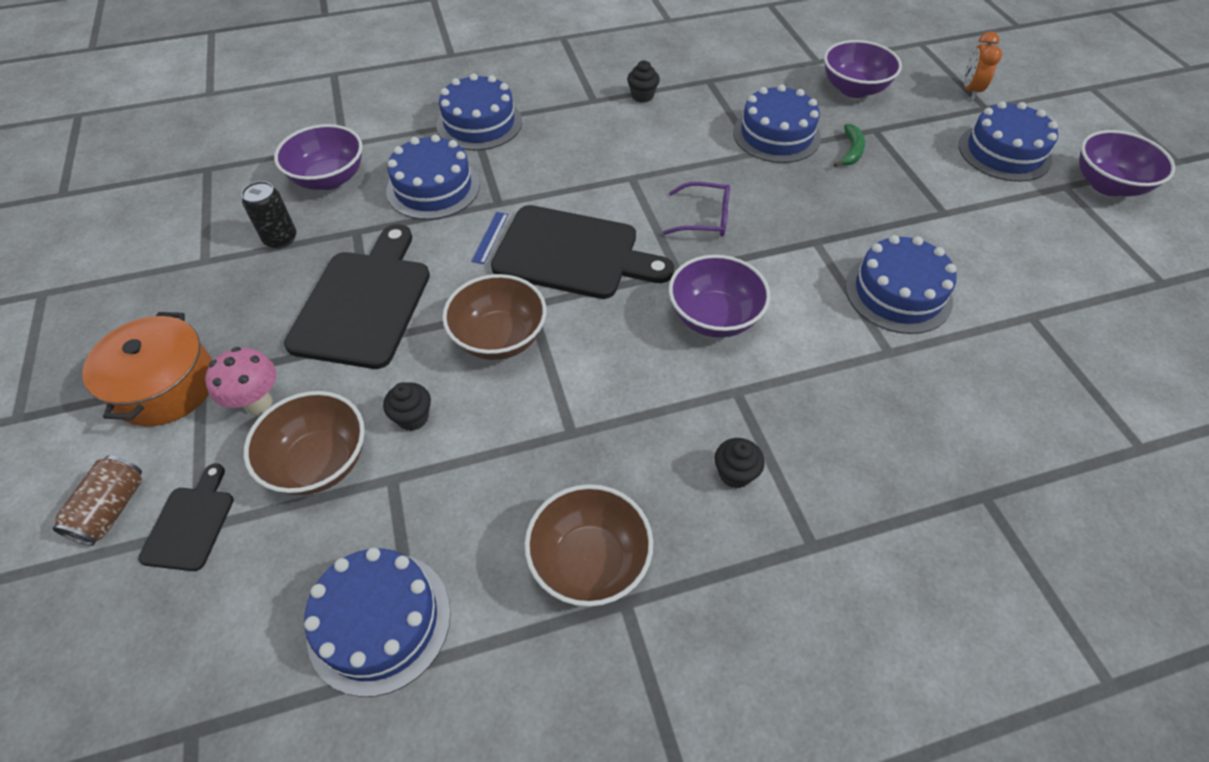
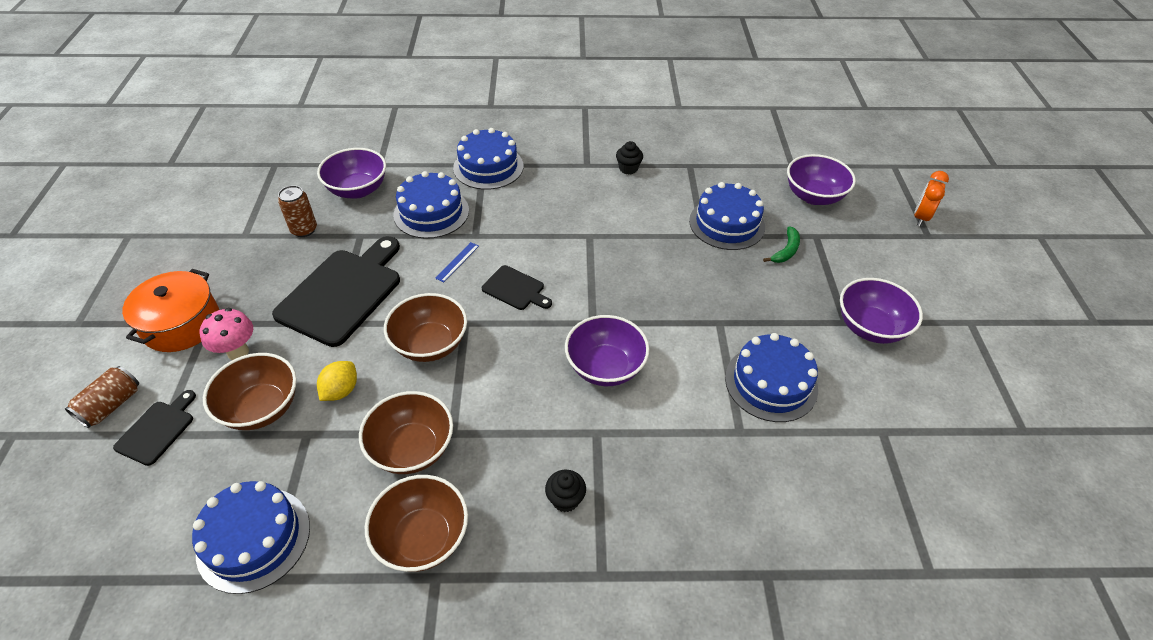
camera: 15 degrees right, 5 degrees down
black can [241,181,297,249] -> brown can [278,185,317,237]
black cupcake [383,382,431,431] -> yellow lemon [317,361,357,401]
black cutting board [491,205,674,299] -> black cutting board [482,265,552,310], size x0.50
purple glasses [662,182,730,237] -> none
blue cake [959,101,1058,182] -> none
purple bowl [1079,130,1175,196] -> purple bowl moved to [840,278,923,344]
none -> brown bowl [359,391,453,474]

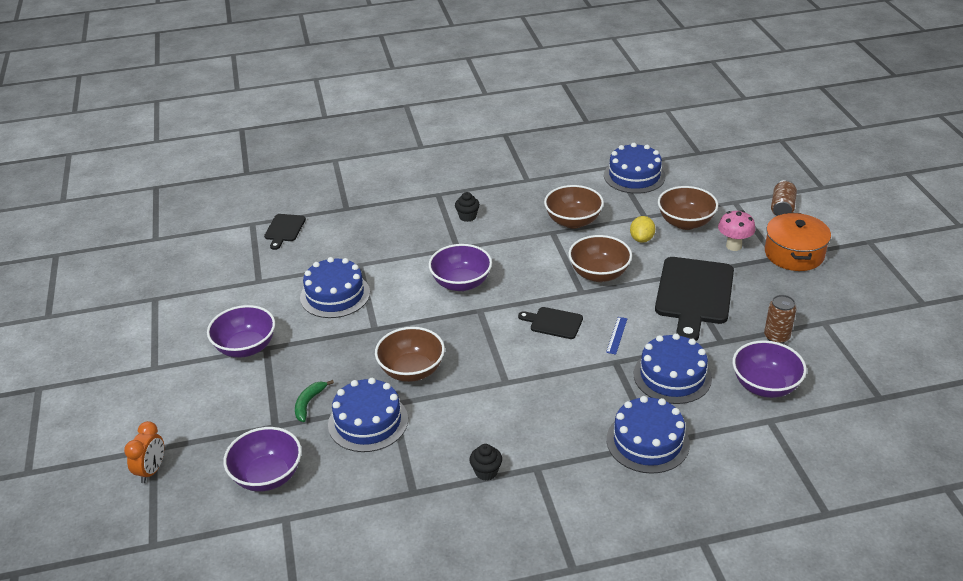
camera: 170 degrees right, 10 degrees down
black cutting board [113,390,196,466] -> black cutting board moved to [264,214,306,250]
brown bowl [365,475,468,572] -> brown bowl moved to [375,327,445,382]

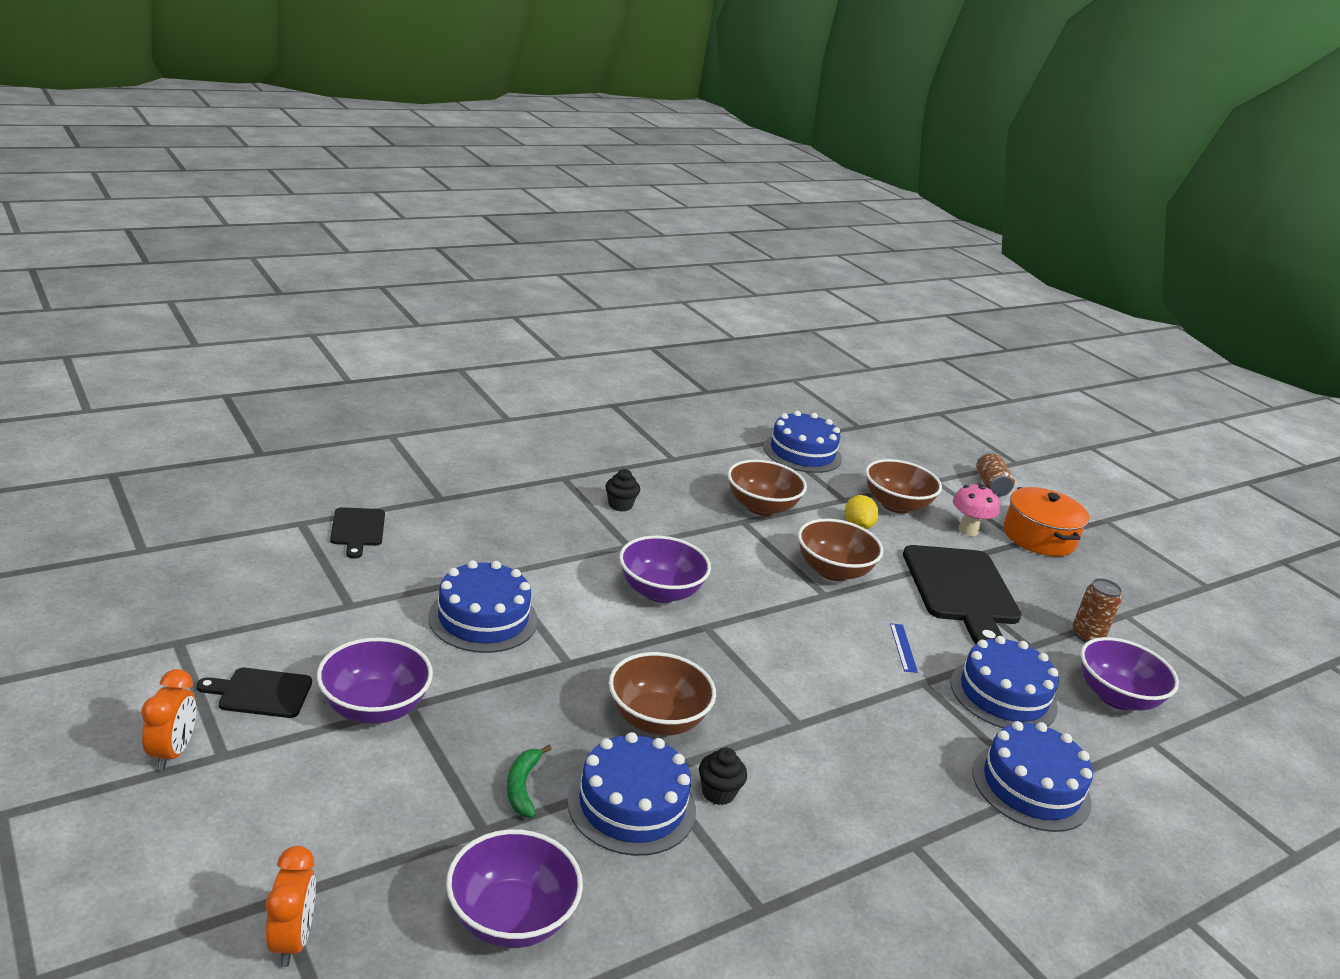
camera: 25 degrees left, 10 degrees down
black cupcake [469,444,502,481] -> black cupcake moved to [699,748,747,805]
black cutting board [518,307,583,339] -> black cutting board moved to [197,668,312,718]
none -> orange clock [141,669,196,770]

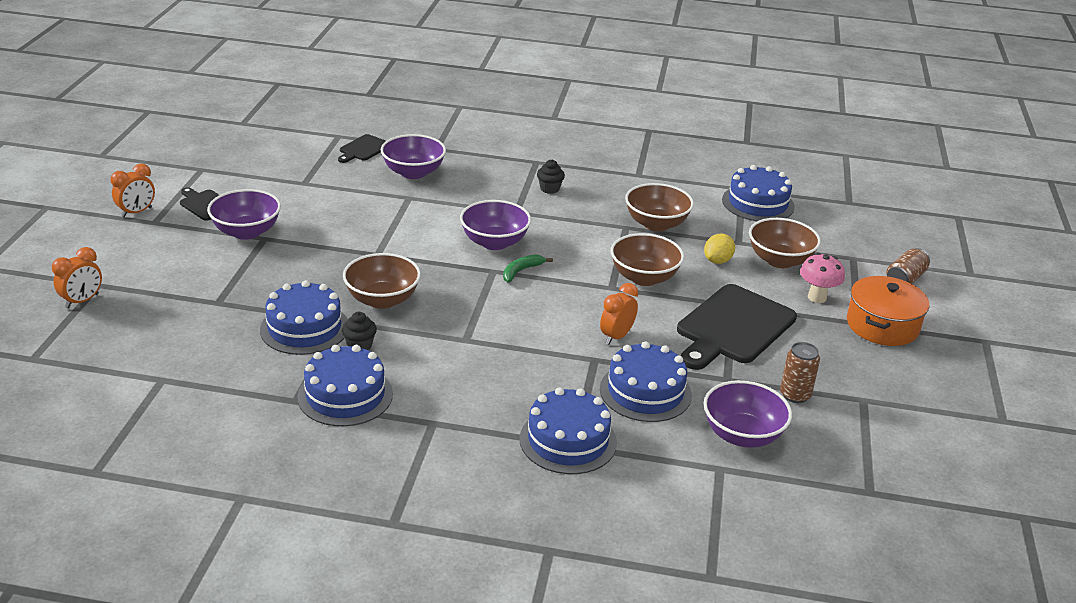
camera: 45 degrees right, 5 degrees up
blue cake [428,560,538,653] -> blue cake moved to [297,345,393,426]
purple bowl [446,829,583,948] -> purple bowl moved to [381,134,446,179]
green banana [507,745,551,818] -> green banana moved to [503,254,553,283]
blue ruler [890,623,918,673] -> orange clock [600,283,638,345]

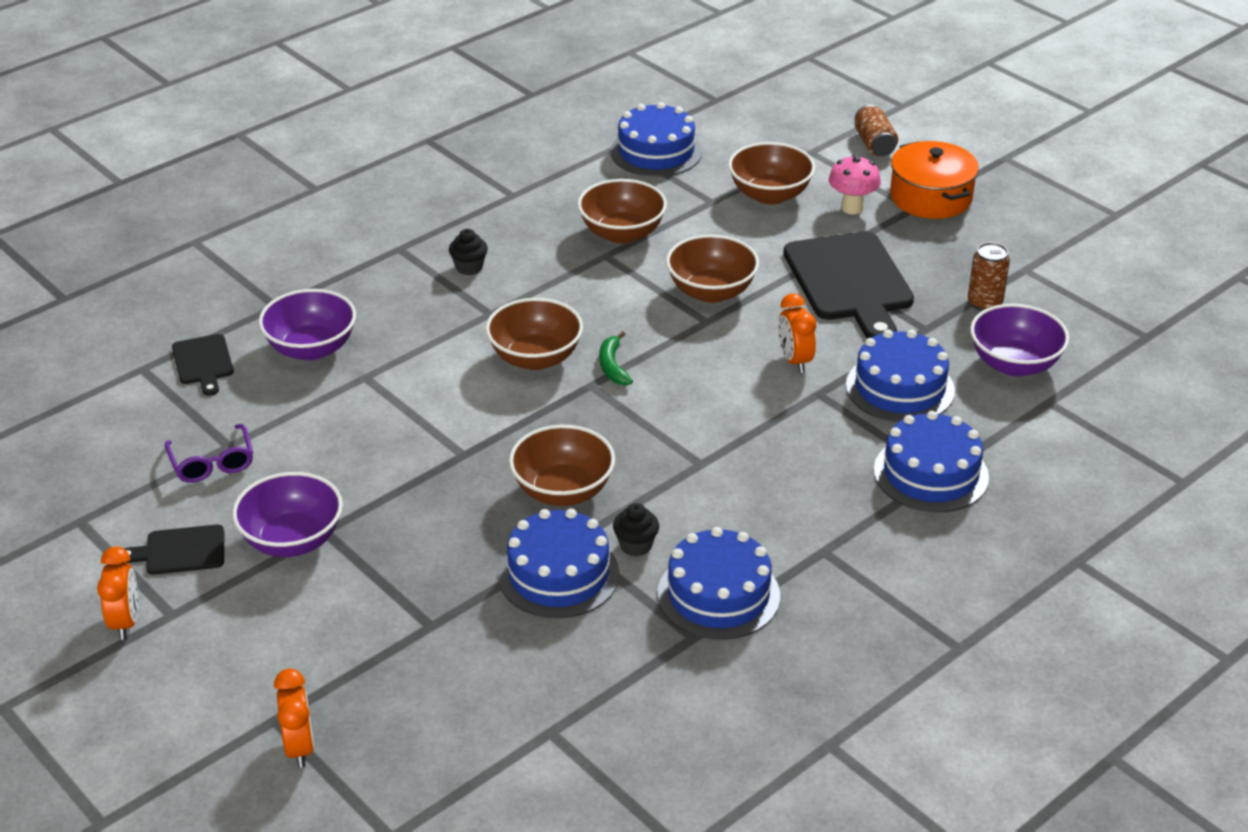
camera: 50 degrees left, 5 degrees up
purple bowl [460,200,531,250] -> brown bowl [486,298,583,370]
yellow lemon [704,234,735,264] -> none
none -> purple glasses [165,424,253,483]

